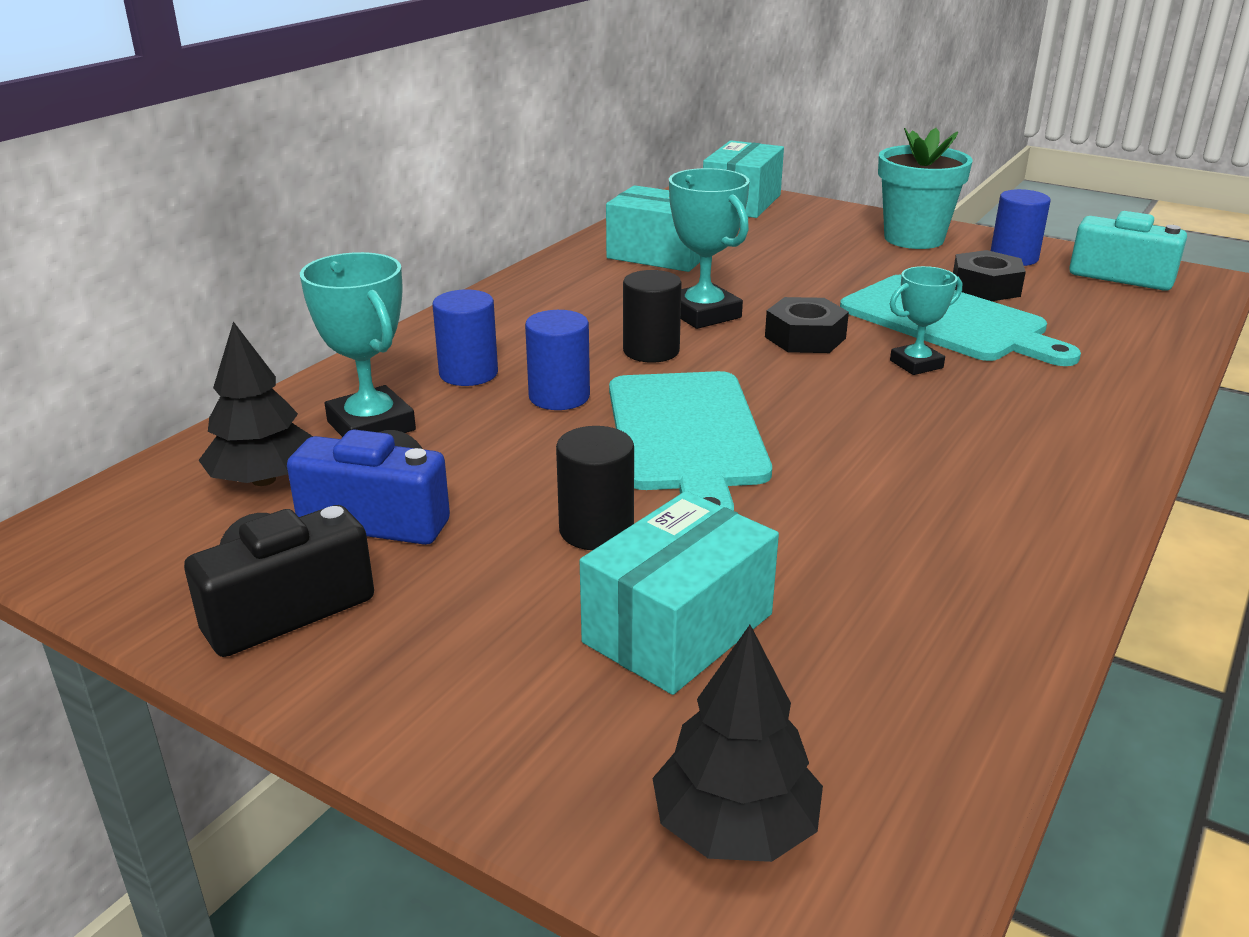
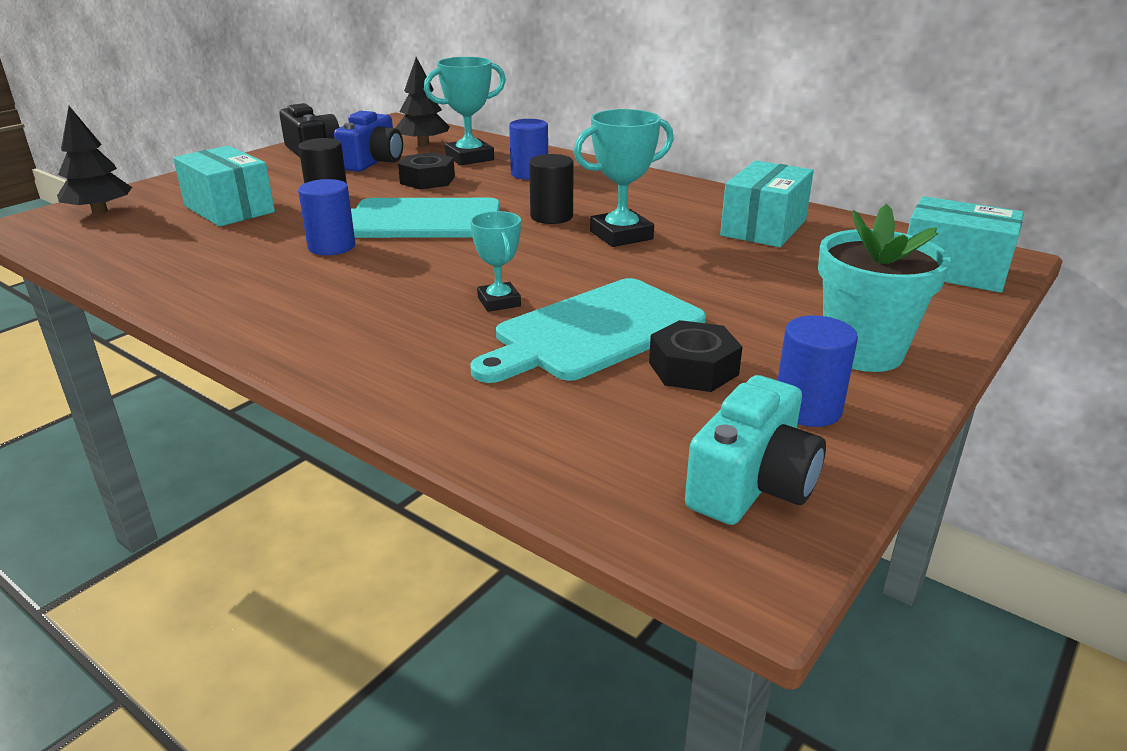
camera: 95 degrees right, 0 degrees up
blue cylinder [525,310,590,410] -> blue cylinder moved to [298,179,355,255]
black nut [765,297,849,353] -> black nut moved to [398,152,455,189]

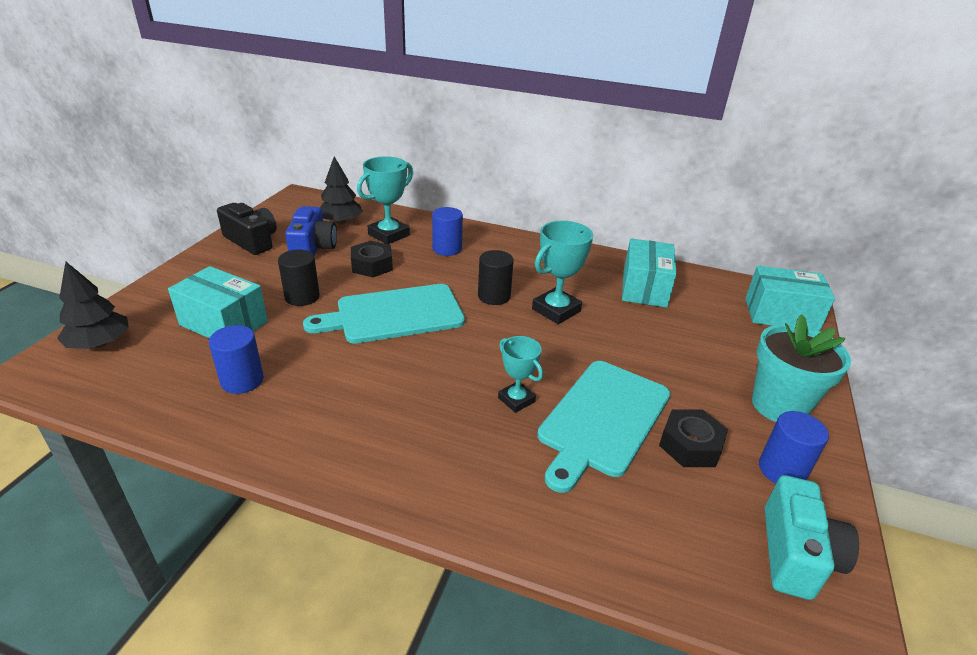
camera: 20 degrees left, 5 degrees up
blue cylinder [298,179,355,255] -> blue cylinder moved to [209,325,264,394]

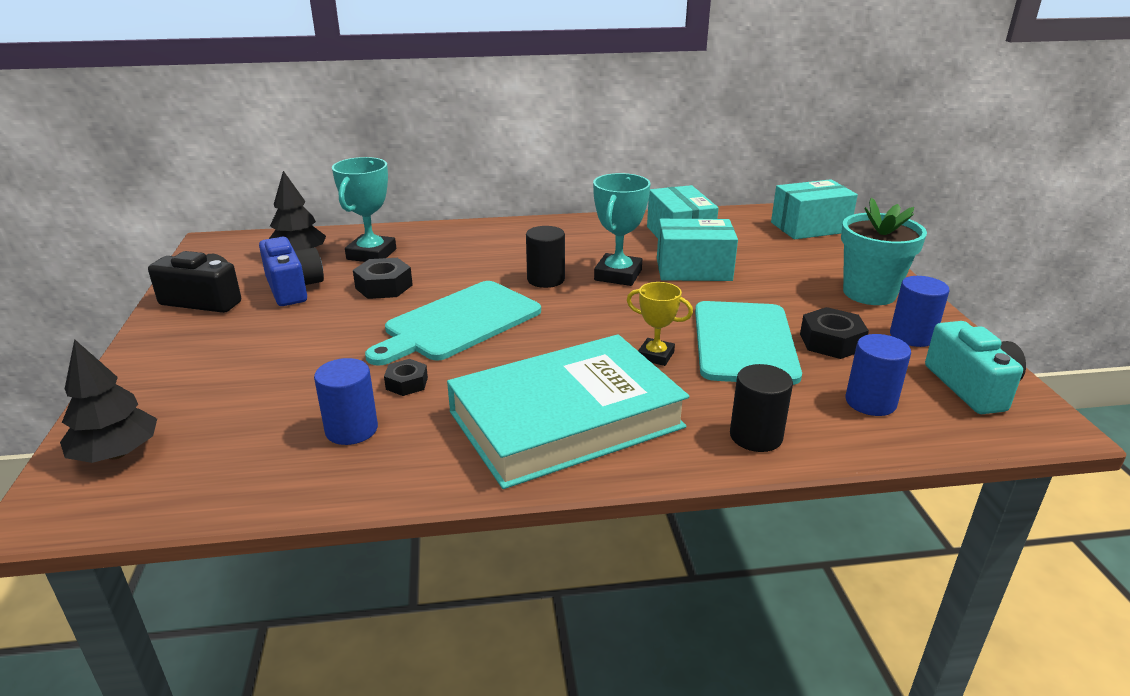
camera: 25 degrees left, 5 degrees down
turquoise box [168,266,268,339] -> turquoise box moved to [657,219,738,281]
black cylinder [278,250,320,306] -> black cylinder moved to [730,364,793,452]
blue cylinder [432,207,463,256] -> blue cylinder moved to [846,334,911,416]
turquoise trophy [498,336,543,413] -> yellow trophy [627,282,693,366]
none -> black nut [384,359,428,396]
none -> turquoise book [447,334,689,489]

